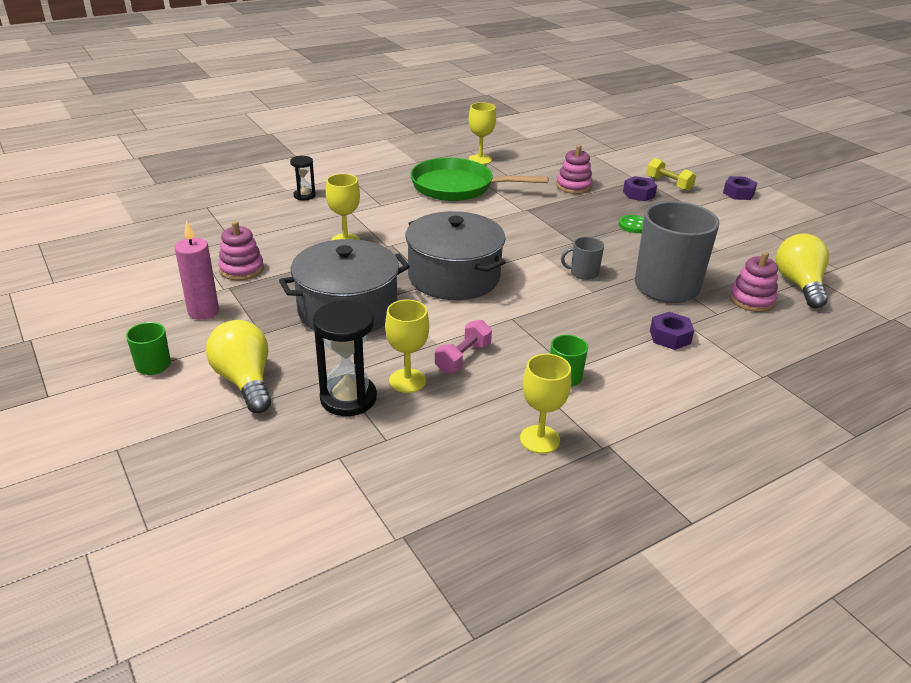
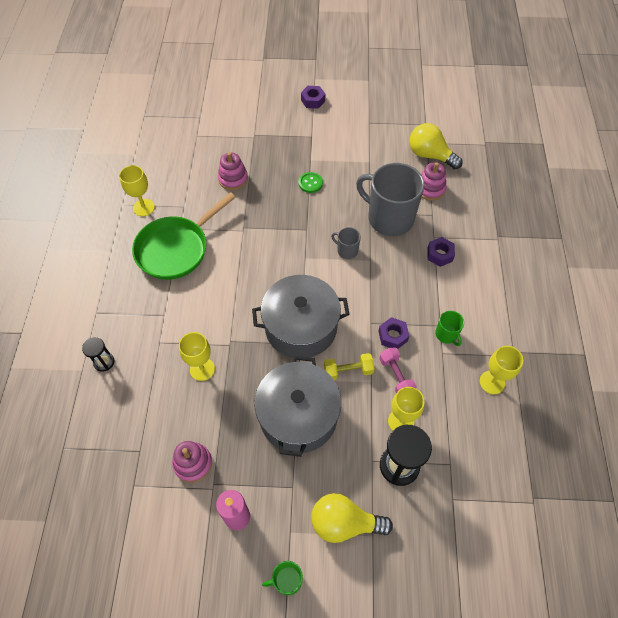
camera: 55 degrees left, 25 degrees up
grey mug [561,237,604,280] -> grey mug turned 90 degrees clockwise [331,227,361,259]
purple nut [623,176,657,201] -> purple nut moved to [378,317,409,349]
yellow dumbbell [646,158,696,191] -> yellow dumbbell moved to [324,353,375,380]

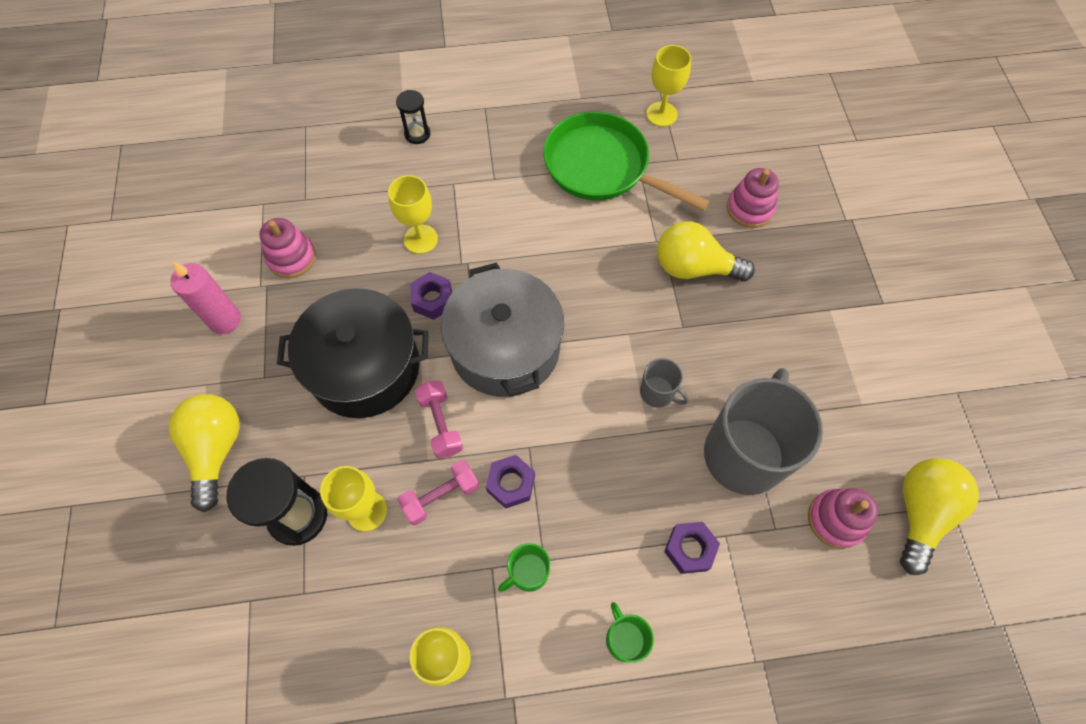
camera: 80 degrees right, 5 degrees up
grey pot [254,356,341,457] -> black pot [277,288,429,418]
green mug [262,561,303,595] -> green mug moved to [606,602,654,663]
green button [299,172,323,193] -> none
purple nut [301,86,325,109] -> purple nut moved to [410,272,452,320]
yellow dumbbell [324,353,375,380] -> pink dumbbell [415,381,463,458]
grey mug [331,227,361,259] -> grey mug turned 105 degrees clockwise [640,358,689,408]
none -> yellow light bulb [657,221,755,282]

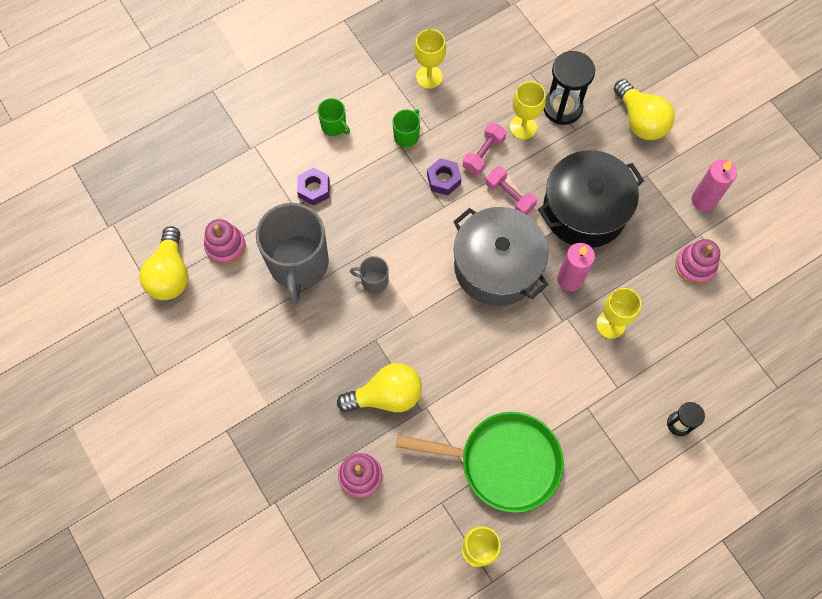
camera: 155 degrees right, 5 degrees up
purple nut [410,272,452,320] -> pink candle [557,243,595,291]

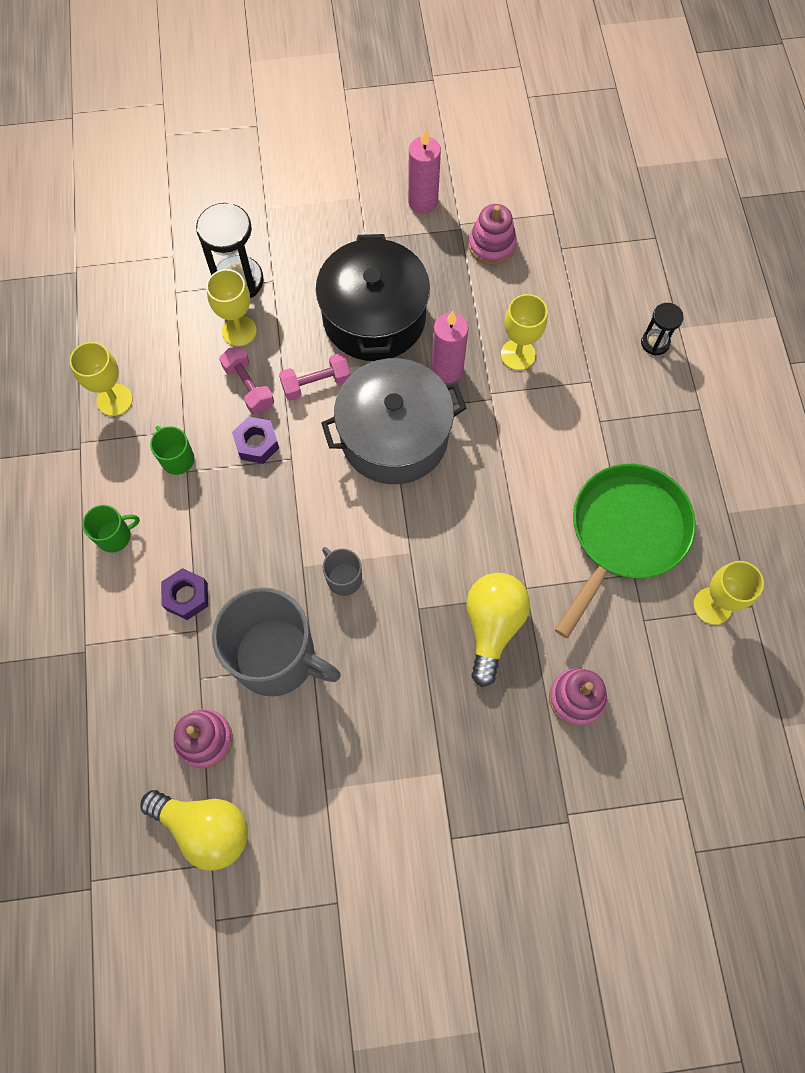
camera: 65 degrees left, 0 degrees up
grey mug [350,256,389,293] -> grey mug turned 105 degrees clockwise [322,547,362,596]
yellow light bulb [614,79,675,140] -> none

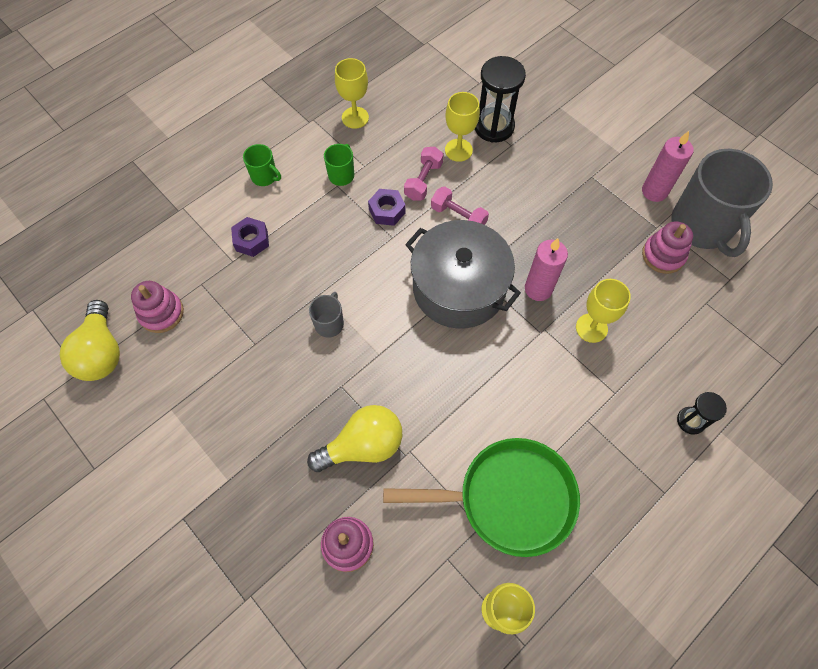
camera: 55 degrees right, 5 degrees down
grey mug [212,587,341,697] -> grey mug moved to [671,149,773,257]
black pot [316,234,430,361] -> none

